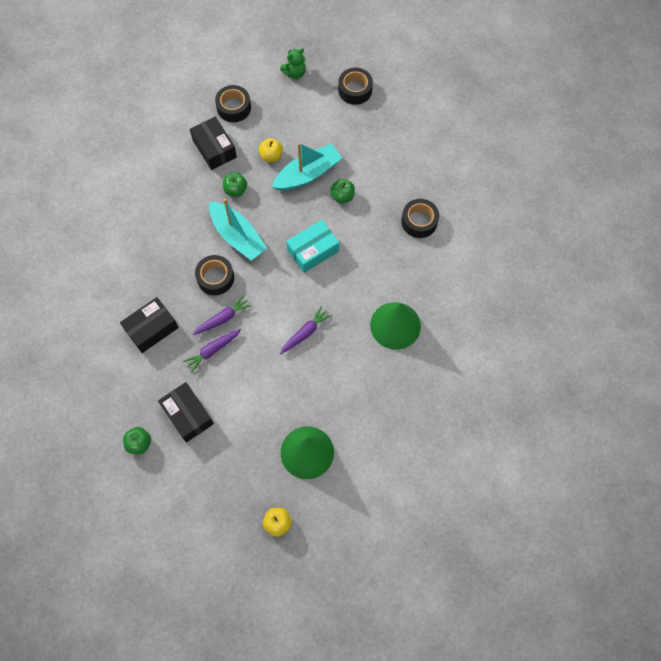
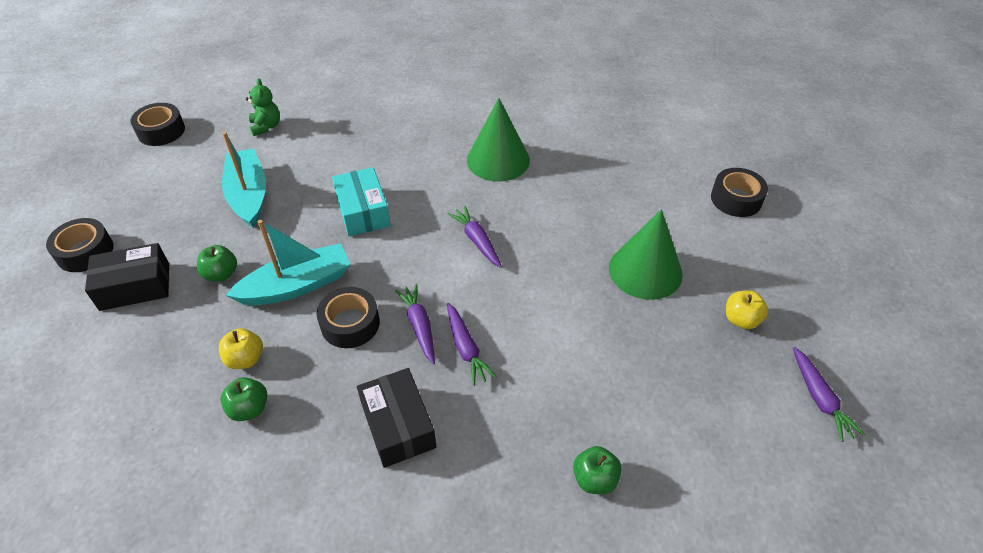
camera: 75 degrees left, 20 degrees down
black box [158,382,214,443] -> none
yellow apple [259,138,283,162] -> yellow apple moved to [219,328,263,369]
green teddy bear [280,48,306,79] -> green teddy bear moved to [246,78,280,136]
green apple [330,179,355,203] -> green apple moved to [221,377,267,421]
black tape [401,199,439,238] -> black tape moved to [711,168,768,217]
none -> purple carrot [793,347,865,442]

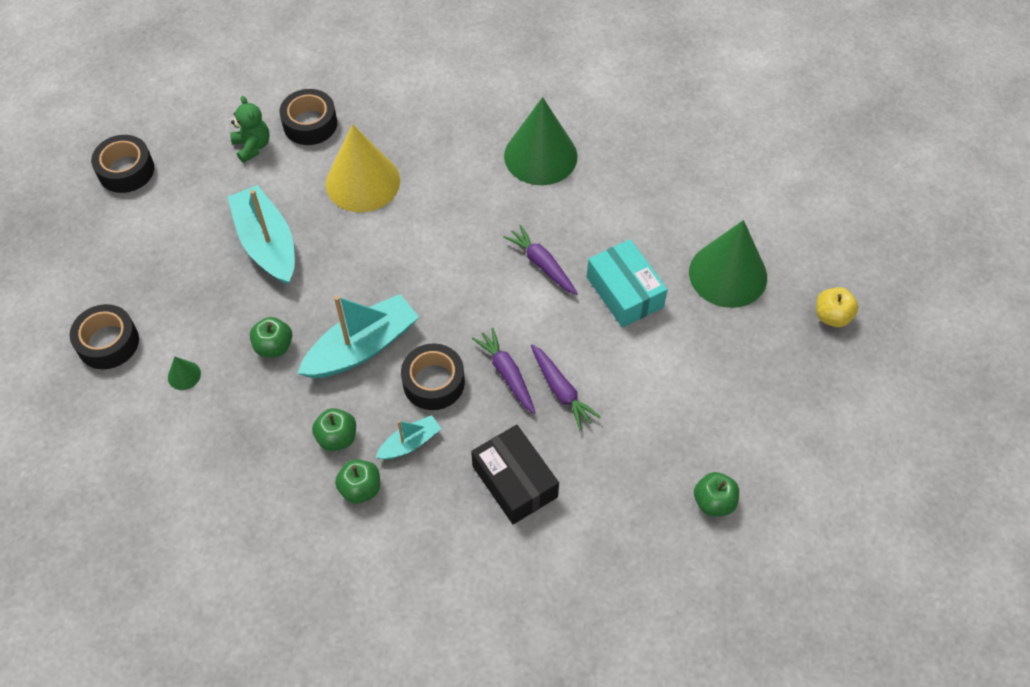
camera: 10 degrees left, 10 degrees up
black box [85,243,169,311] -> green cone [168,357,201,390]
yellow apple [219,328,263,369] -> green apple [312,408,356,451]
turquoise box [332,167,391,236] -> turquoise box moved to [587,239,668,328]
black tape [711,168,768,217] -> black tape moved to [279,89,337,145]
purple carrot [793,347,865,442] -> none
none -> yellow cone [326,124,400,212]
none -> turquoise boat [376,415,441,459]

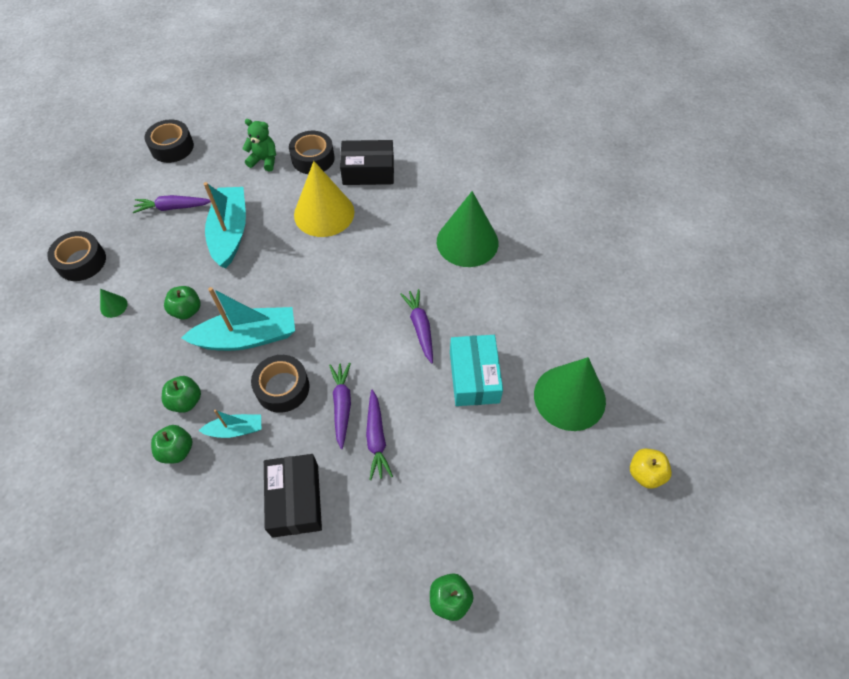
camera: 25 degrees right, 0 degrees up
green teddy bear [230,96,270,163] -> green teddy bear turned 75 degrees counterclockwise [242,119,276,171]
none -> purple carrot [133,195,211,213]
none -> black box [340,140,394,185]

